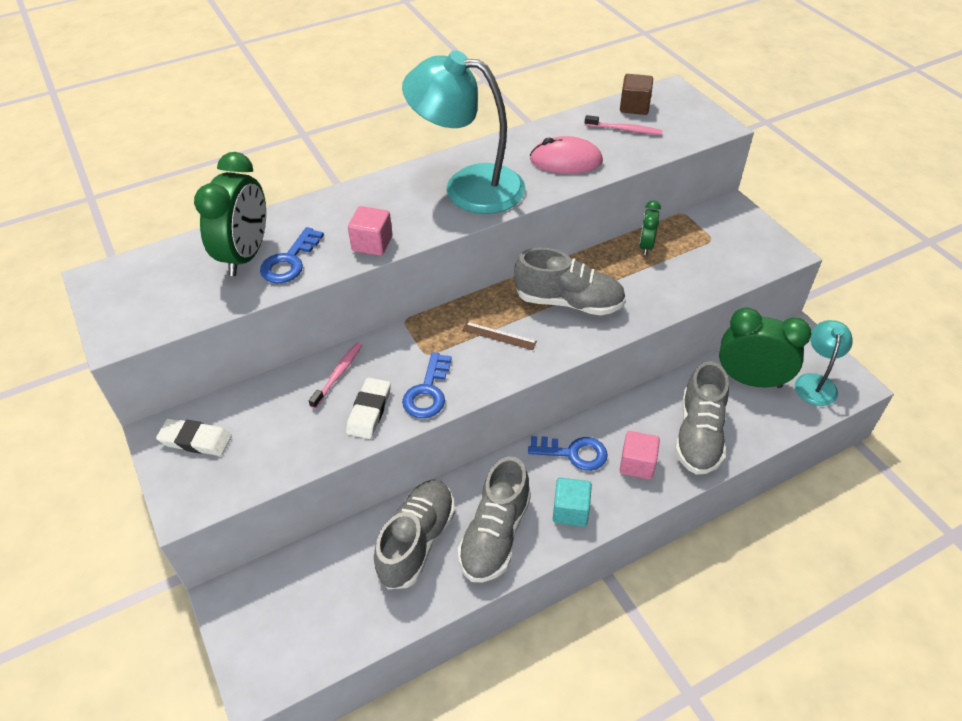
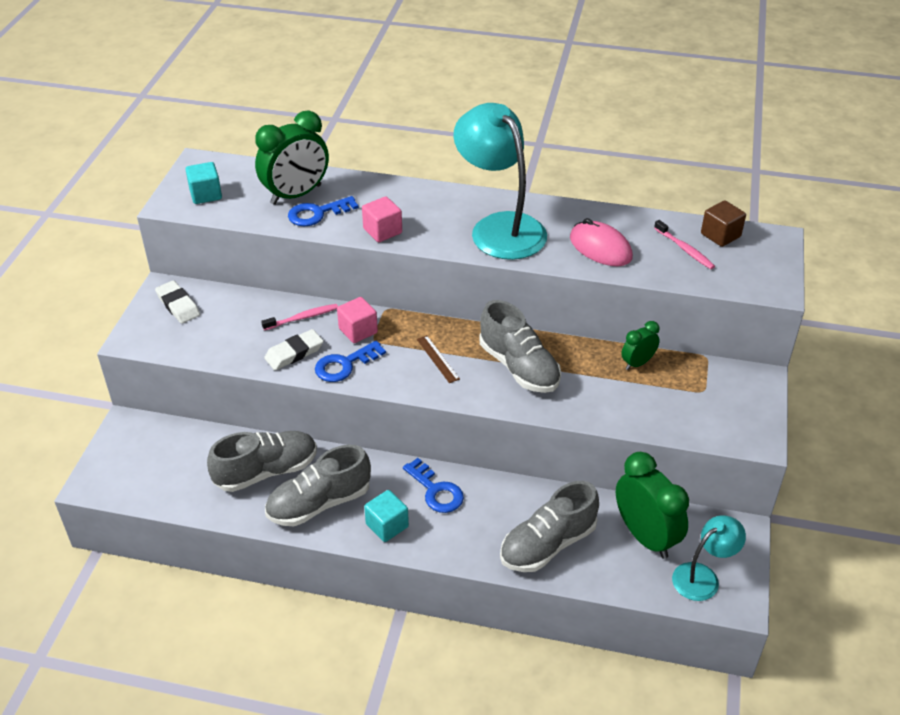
camera: 40 degrees right, 5 degrees down
pink cube [620,431,660,479] -> pink cube moved to [337,297,378,343]
none -> turquoise cube [185,162,222,204]

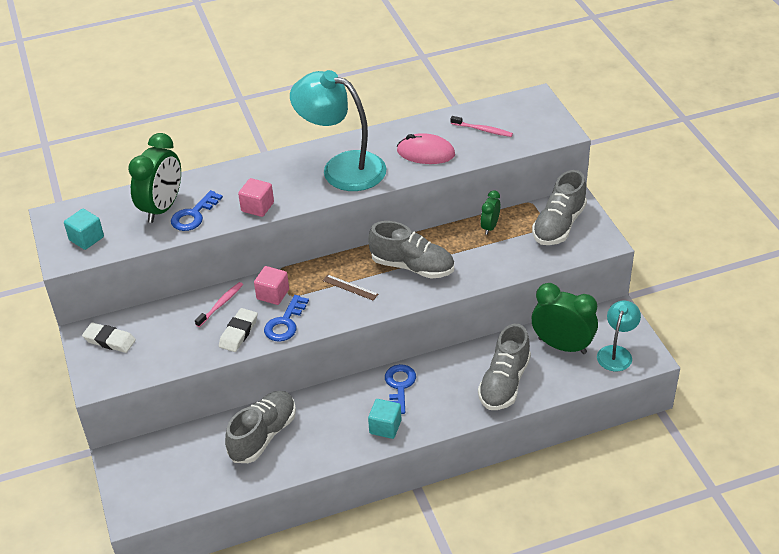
camera: 30 degrees left, 0 degrees up
grey shoe [265,445,371,526] -> grey shoe moved to [532,170,587,245]
blue key [403,458,464,513] -> blue key turned 105 degrees counterclockwise [385,364,416,414]
brown cube [701,200,746,247] -> none

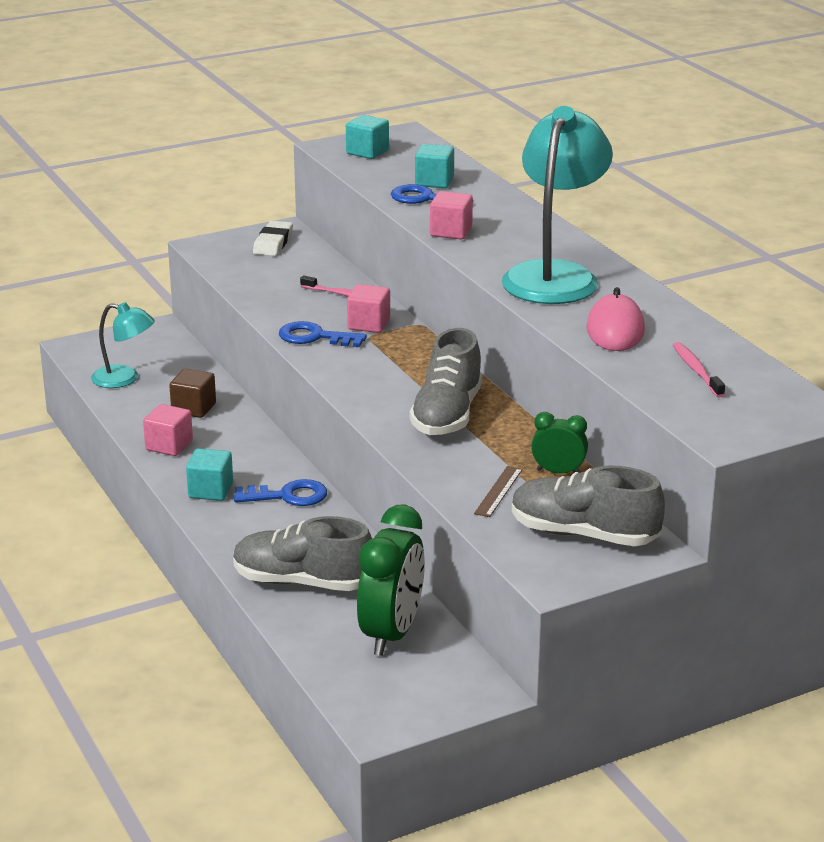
camera: 80 degrees right, 15 degrees down
green clock [128,133,181,223] -> turquoise cube [415,144,454,188]
white eraser [219,308,258,352] -> none
grey shoe [225,391,296,463] -> brown cube [169,369,216,418]
brown ruler [322,275,378,301] -> brown ruler moved to [474,466,523,517]
pink toothbrush [451,116,513,137] -> pink toothbrush turned 150 degrees clockwise [673,342,725,398]
turquoise lamp [597,300,641,371] -> turquoise lamp moved to [91,302,155,388]
none -> pink cube [143,404,193,456]

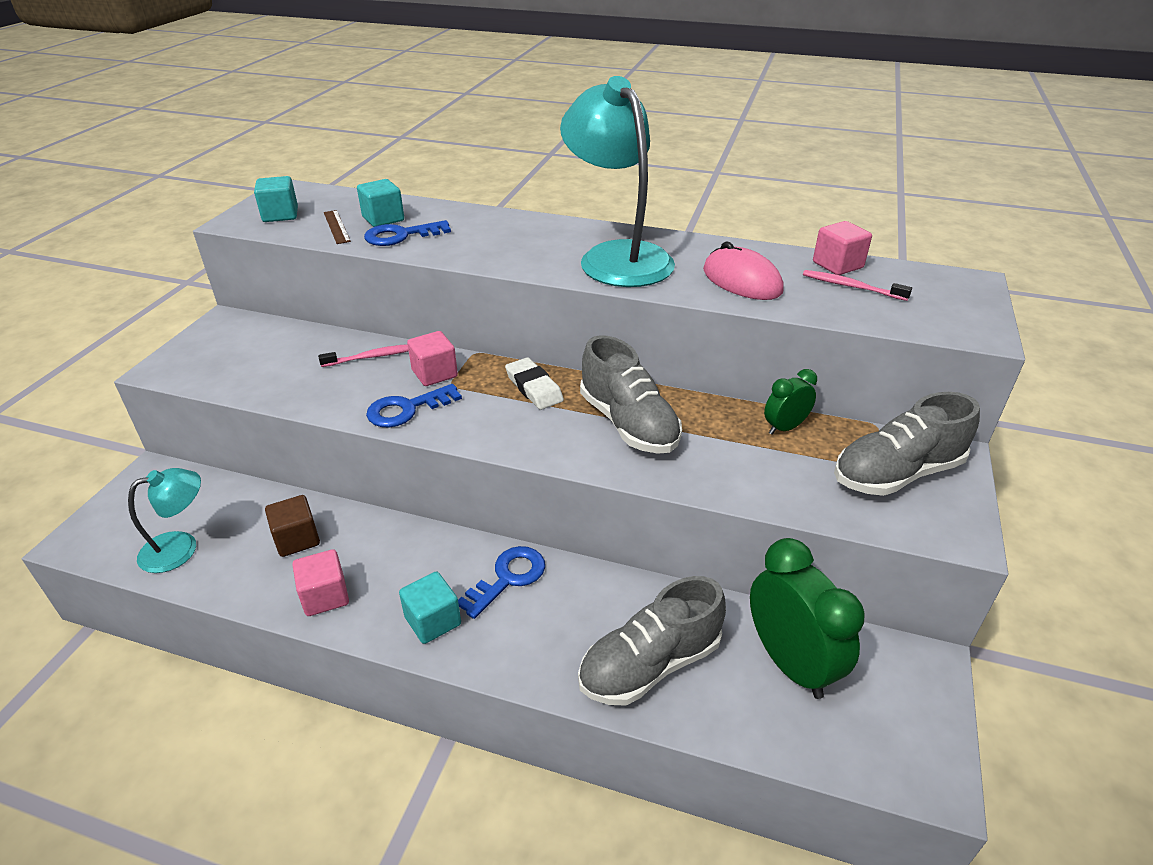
camera: 45 degrees left, 10 degrees up
white eraser [253,221,293,256] -> white eraser moved to [505,357,564,410]
pink cube [430,191,473,239] -> pink cube moved to [813,221,872,275]
brown ruler [474,466,523,517] -> brown ruler moved to [324,210,351,244]

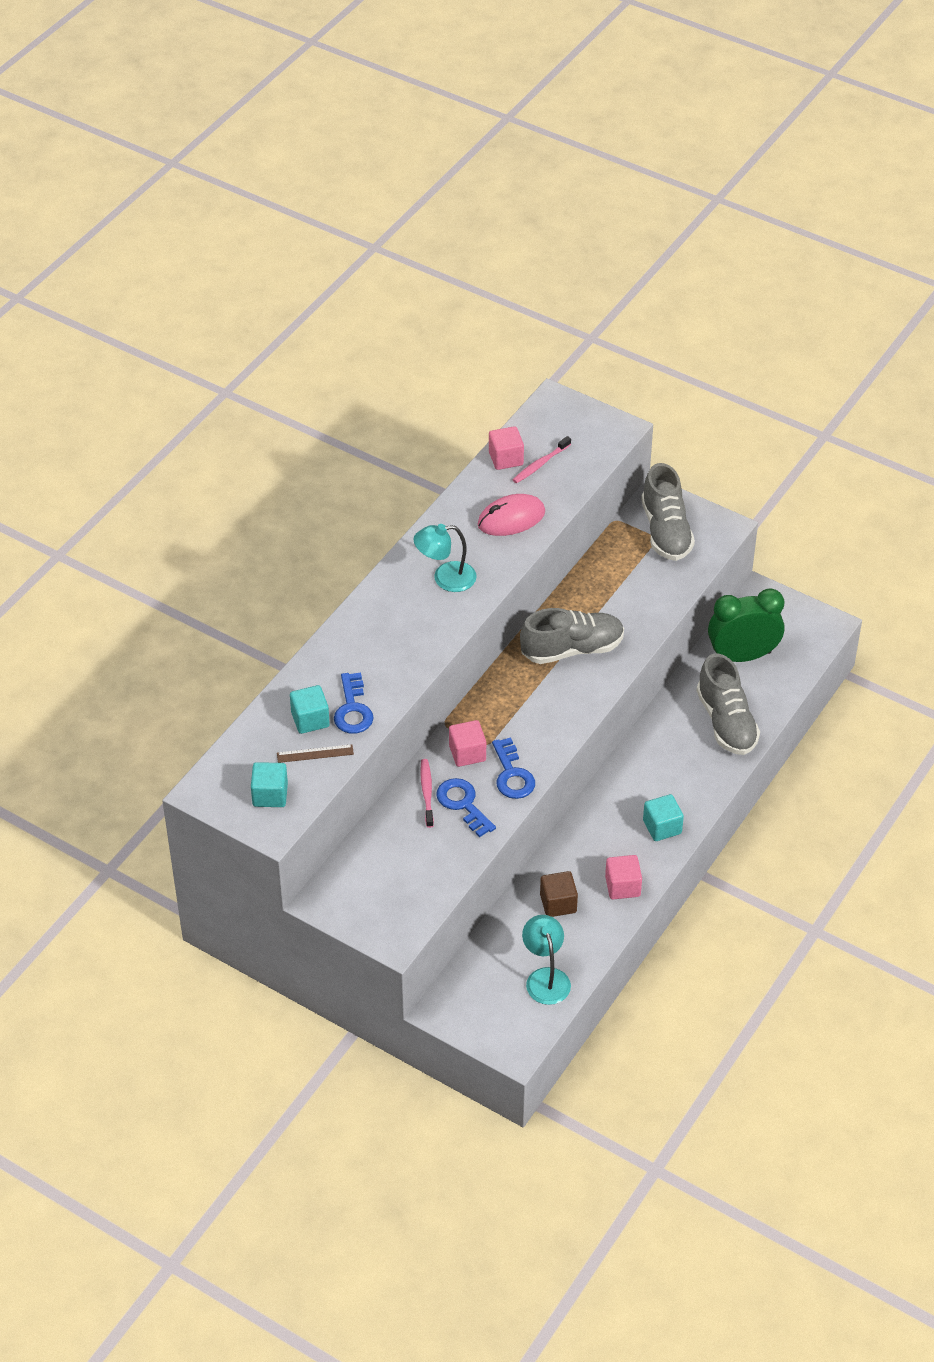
camera: 75 degrees left, 10 degrees up
blue key [458,546,545,619] -> blue key moved to [437,778,496,837]
white eraser [505,357,564,410] -> none
turquoise lamp [560,76,675,287] -> turquoise lamp [414,524,477,592], size x0.55
green clock [764,369,817,435] -> none

